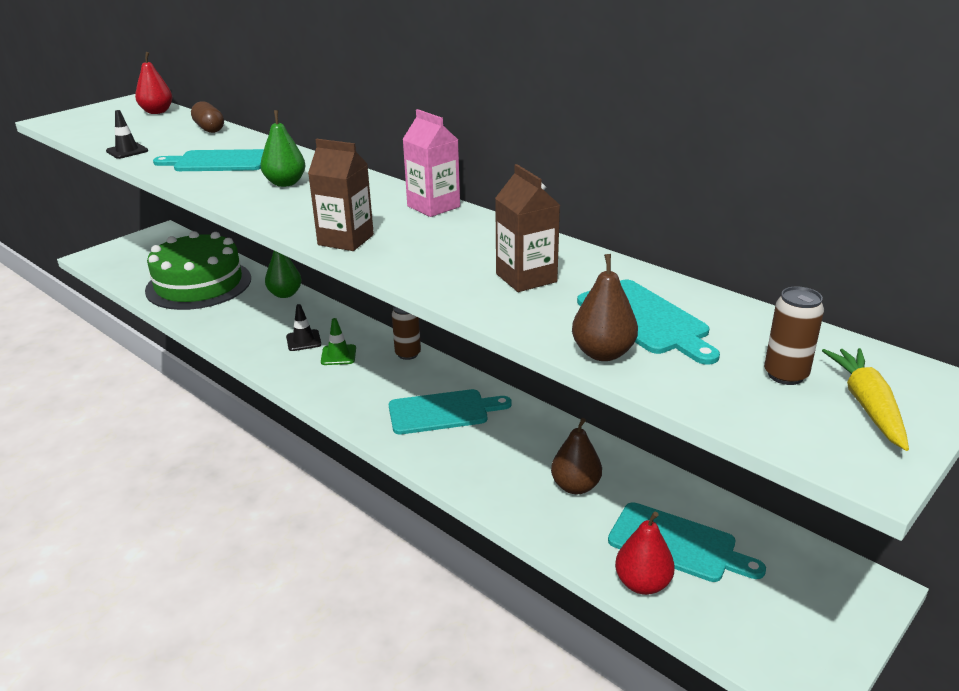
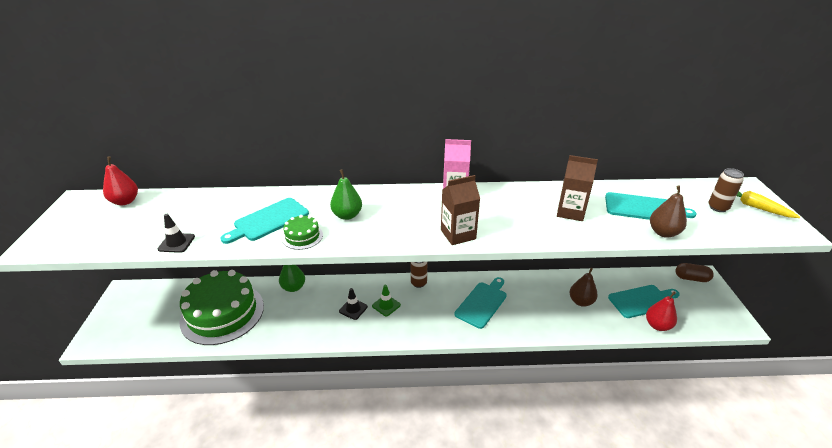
camera: 45 degrees left, 5 degrees up
brown capsule [191,101,224,133] -> brown capsule moved to [675,263,714,282]
none -> green cake [282,215,323,250]

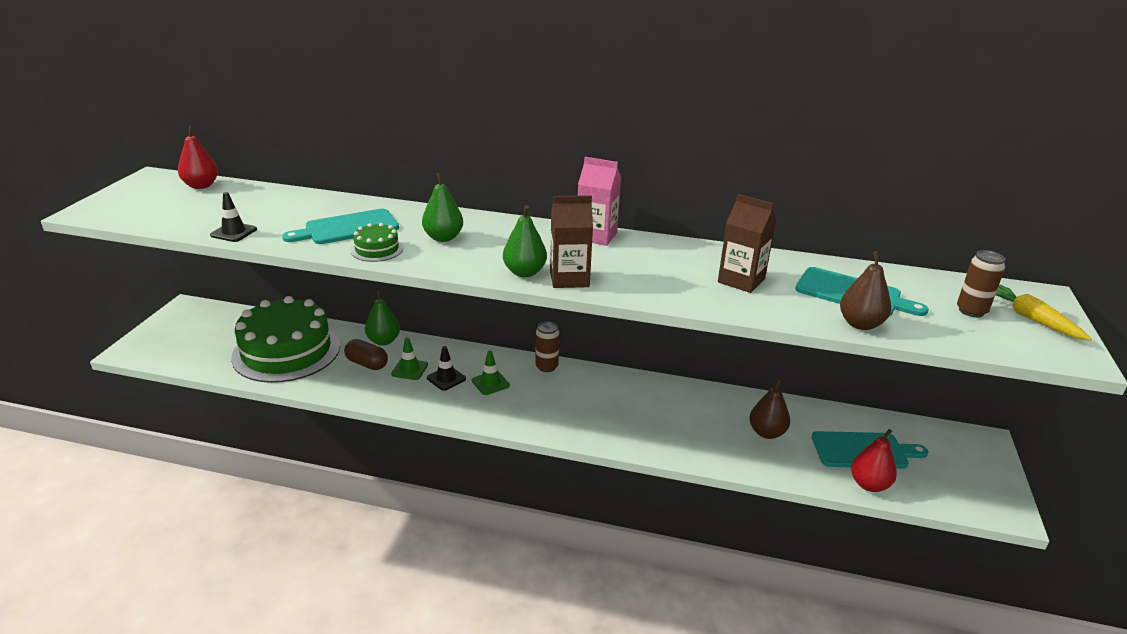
camera: 15 degrees right, 5 degrees down
turquoise cutting board [455,277,507,329] -> none
brown capsule [675,263,714,282] -> brown capsule moved to [344,339,388,370]
none -> green traffic cone [391,337,428,380]
none -> green pear [503,205,547,277]

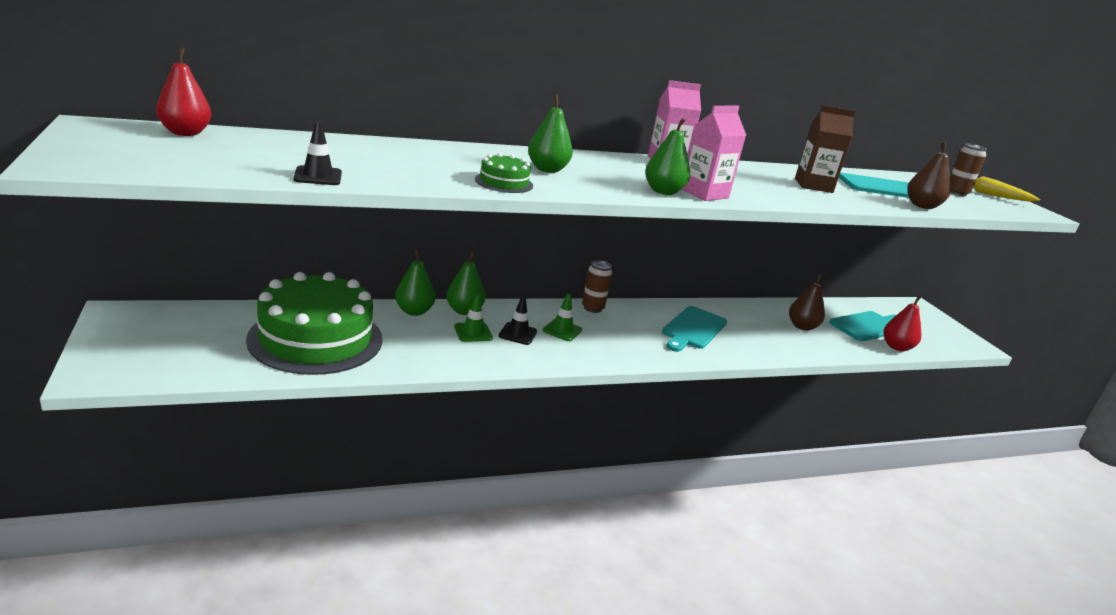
camera: 35 degrees left, 5 degrees down
turquoise cutting board [282,209,399,244] -> turquoise cutting board moved to [662,306,727,352]
brown capsule [344,339,388,370] -> none
brown carton [550,195,593,288] -> pink carton [681,106,746,201]
none -> green pear [446,252,486,315]

